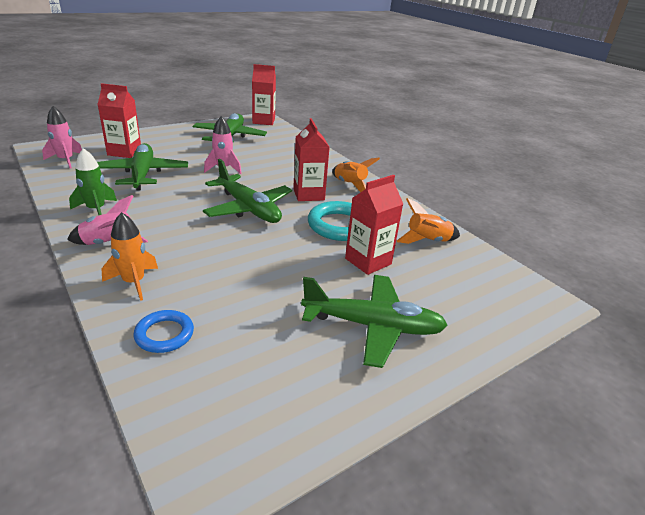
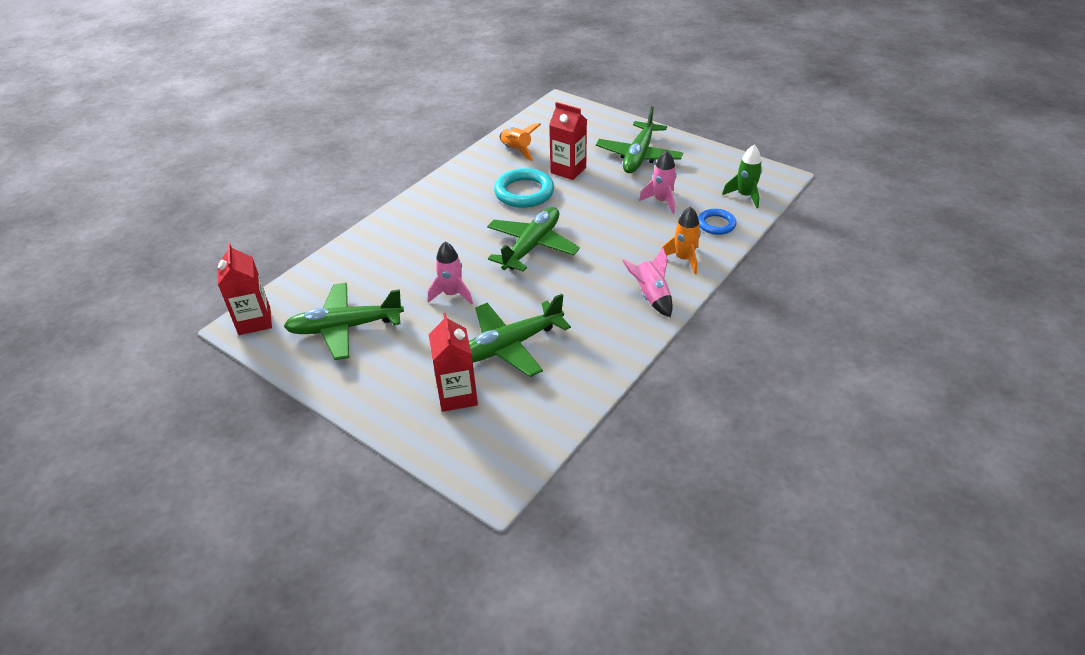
camera: 105 degrees left, 10 degrees up
pink rocket [42,106,82,168] -> pink rocket moved to [639,150,677,214]
green rocket [69,148,117,215] -> green rocket moved to [722,145,762,208]
red carton [293,118,330,201] -> none
green plane [301,275,448,368] -> green plane turned 150 degrees counterclockwise [596,106,683,173]
orange rocket [332,158,380,192] -> none

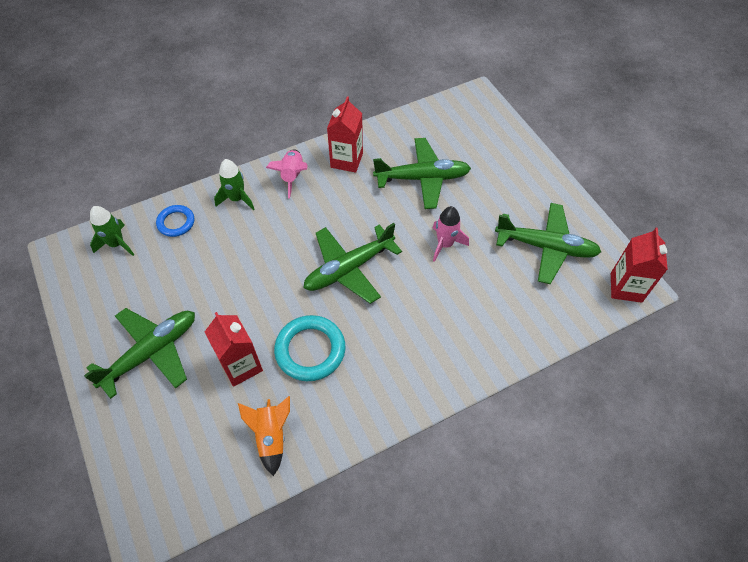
camera: 155 degrees left, 15 degrees up
red carton [428,313,478,412] -> red carton moved to [327,96,363,173]
pink rocket [639,150,677,214] -> none
orange rocket [661,206,701,274] -> green rocket [214,159,254,210]

